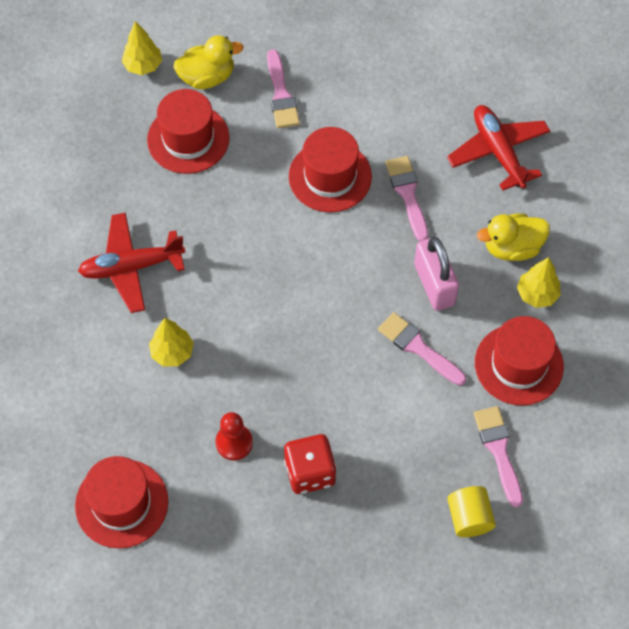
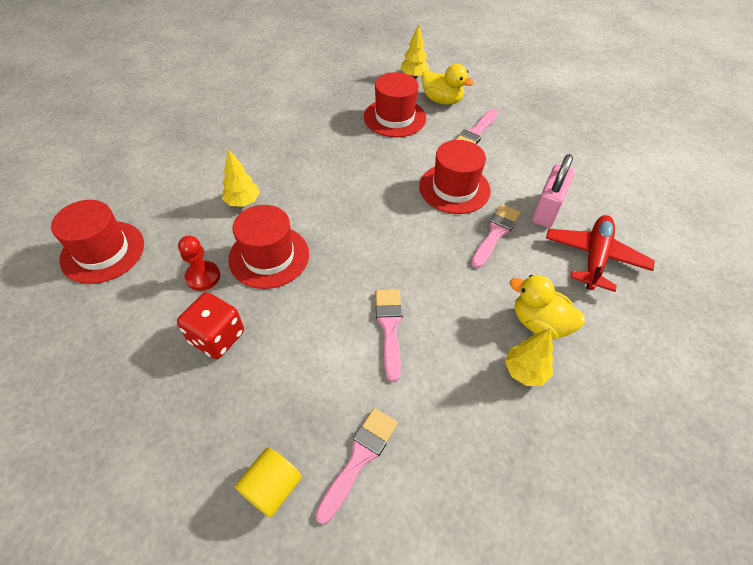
camera: 45 degrees right, 10 degrees down
red plane [78,213,185,313] -> none
pink padlock [414,237,459,311] -> pink padlock moved to [532,154,575,228]
red hat [475,316,564,406] -> red hat moved to [228,205,309,289]

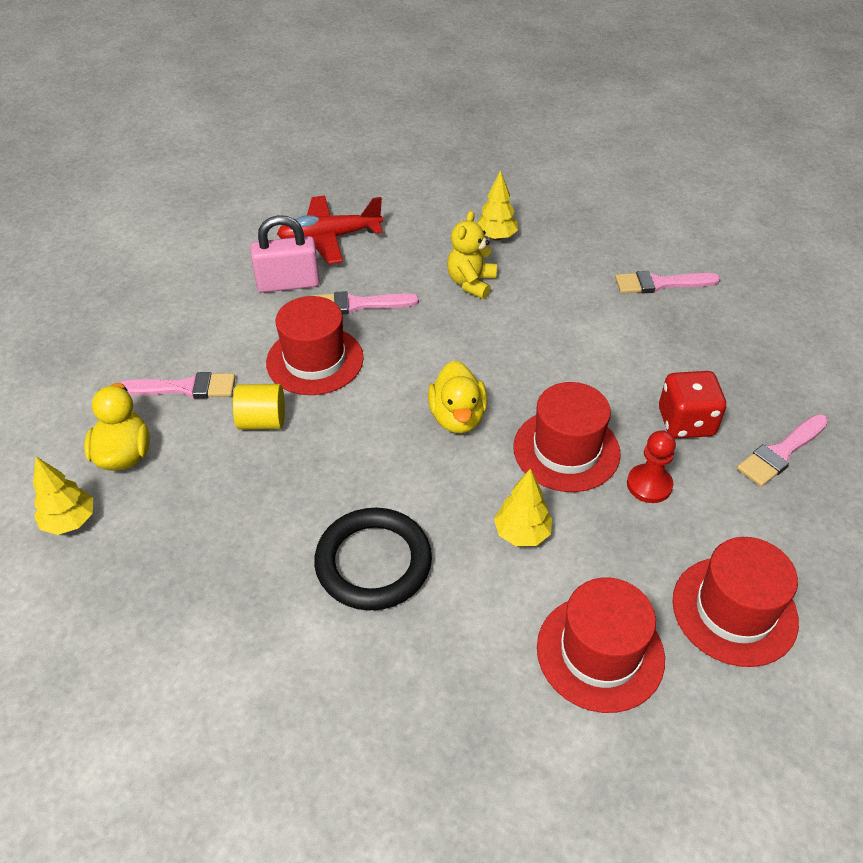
camera: 125 degrees left, 5 degrees down
yellow cylinder [235,447,302,518] -> yellow cylinder moved to [233,384,285,430]
red hat [364,72,426,137] -> red hat moved to [537,578,665,713]
pink brush [375,289,403,382] -> pink brush moved to [737,414,828,487]
yellow duck [510,275,585,340] -> yellow duck moved to [428,360,487,433]
none -> black ring [314,508,432,611]
none -> yellow teddy bear [447,211,497,299]

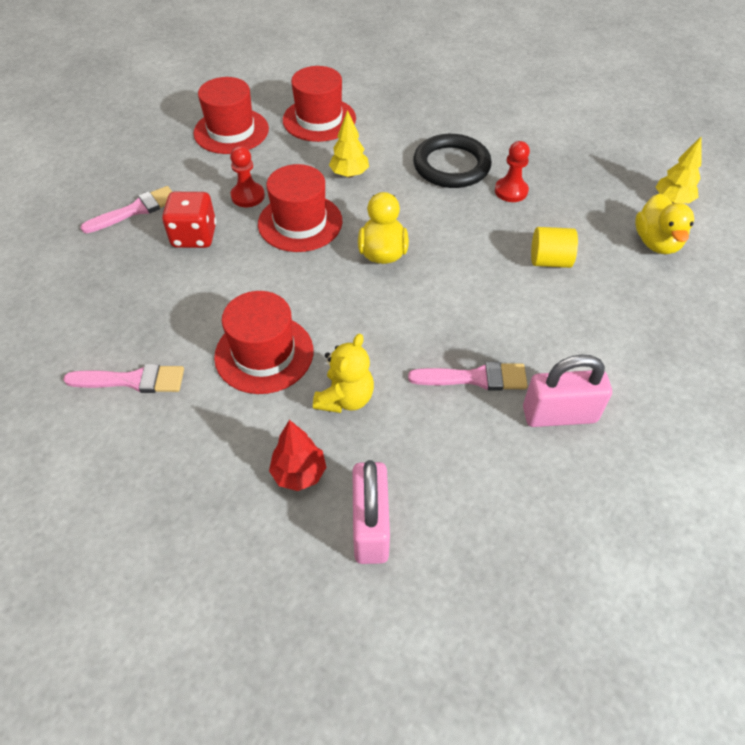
camera: 175 degrees left, 5 degrees up
pink brush [121,372,235,398] -> none
red hat [266,296,364,395] -> red hat moved to [214,291,313,394]
red plane [277,195,383,264] -> none
yellow tree [477,170,518,241] -> red tree [269,420,327,491]
none -> pink padlock [352,460,390,564]
none -> red pawn [495,141,530,202]

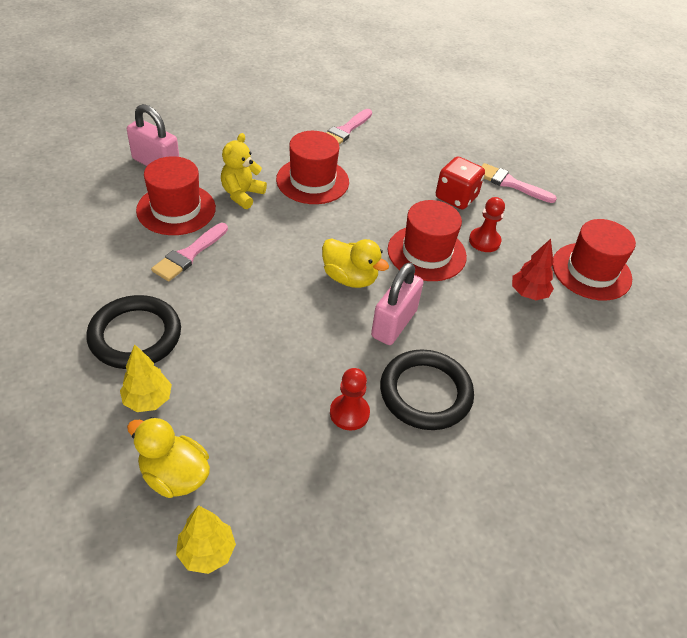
camera: 120 degrees right, 5 degrees down
pink brush [80,186,172,233] -> pink brush turned 120 degrees clockwise [481,163,557,203]
red tree [269,420,327,491] -> red tree moved to [512,239,554,300]
red hat [283,66,356,142] -> red hat moved to [136,156,216,235]
yellow teddy bear [313,333,374,413] -> yellow teddy bear turned 60 degrees clockwise [221,133,267,209]
yellow tree [329,110,369,178] -> yellow tree moved to [120,344,172,412]
pink padlock [523,354,612,427] -> pink padlock moved to [371,262,424,345]
yellow cylinder [531,227,578,268] -> none
none -> black ring [86,295,181,369]

